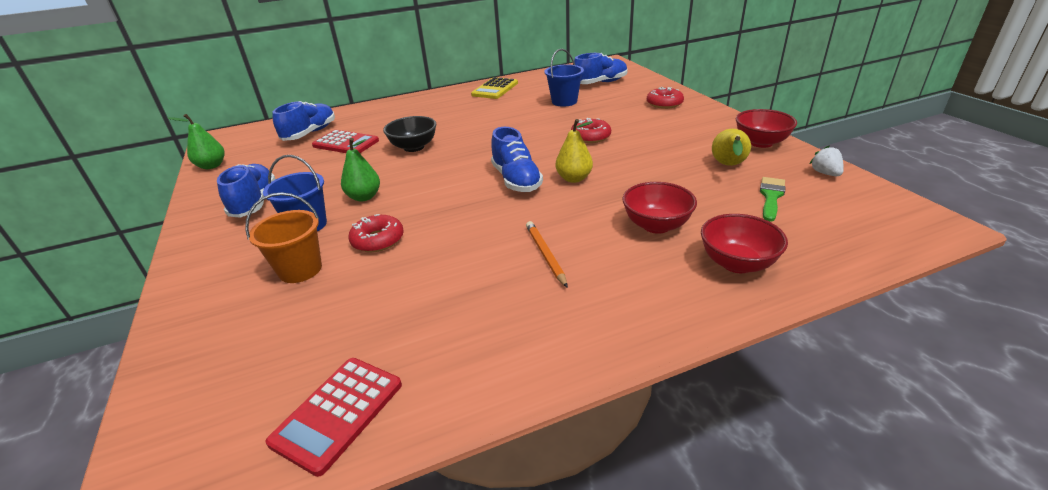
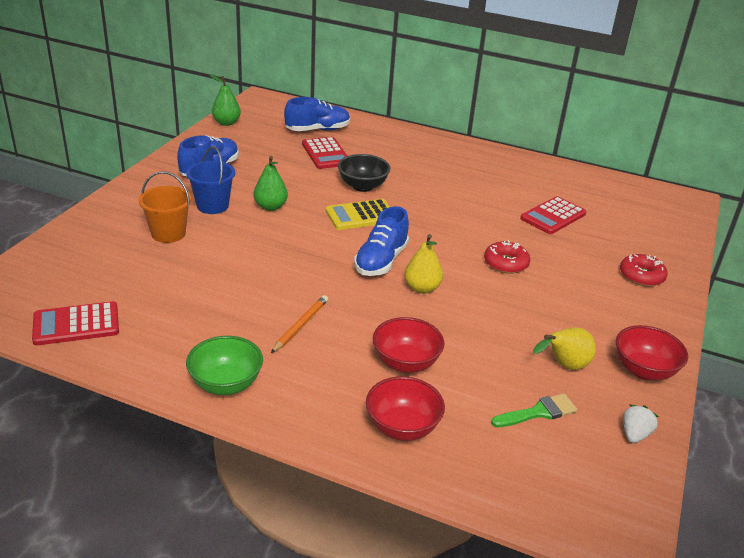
camera: 40 degrees right, 0 degrees up
red donut [348,214,404,252] -> none
yellow calculator [471,77,518,99] -> yellow calculator moved to [326,199,390,230]
blue bucket [544,49,584,107] -> red calculator [520,196,586,234]
blue shoe [574,53,628,84] -> none
none -> green bowl [186,336,263,395]

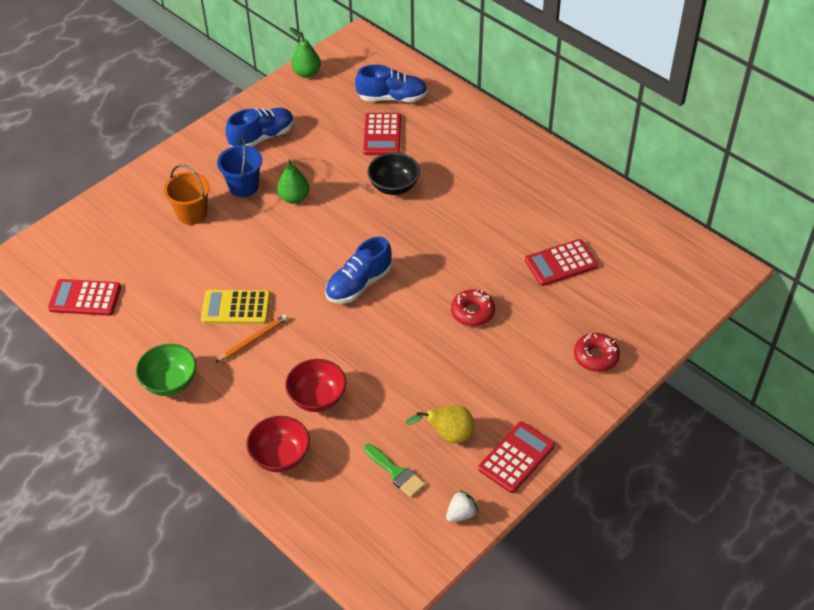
camera: 25 degrees right, 15 degrees up
yellow calculator [326,199,390,230] -> yellow calculator moved to [201,290,271,324]
yellow pear [404,234,443,294] -> none
green brush [491,394,577,427] -> green brush turned 45 degrees clockwise [364,443,426,498]
red bowl [616,325,688,380] -> red calculator [478,422,555,493]

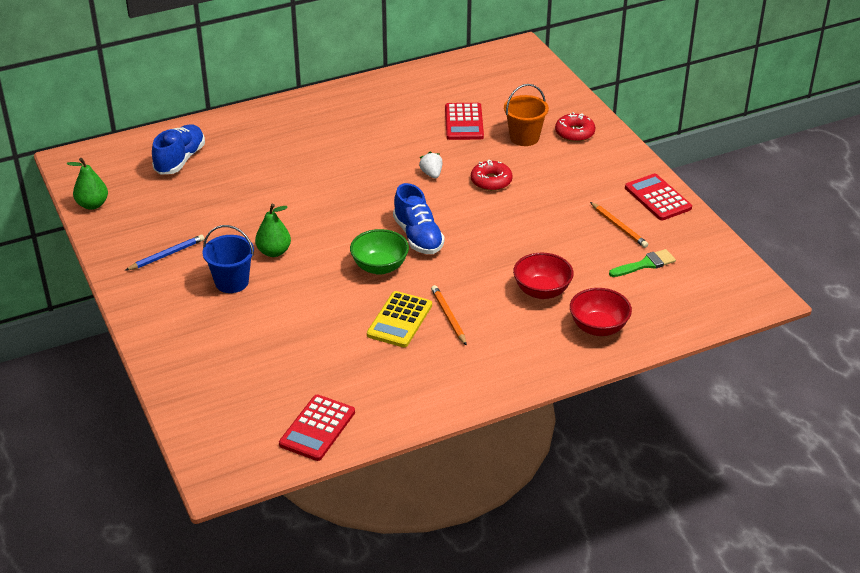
camera: 70 degrees left, 10 degrees down
green bowl [136,344,196,396] -> green bowl moved to [350,229,409,275]
orange bucket [164,165,210,225] -> orange bucket moved to [504,84,549,146]
blue shoe [225,108,294,147] -> blue pencil [125,235,204,271]
red calculator [363,113,401,155] -> none
black bowl [367,152,420,195] -> none
yellow pear [405,406,475,443] -> orange pencil [590,202,648,248]
white strawberry [446,490,478,522] -> white strawberry moved to [419,152,442,179]

